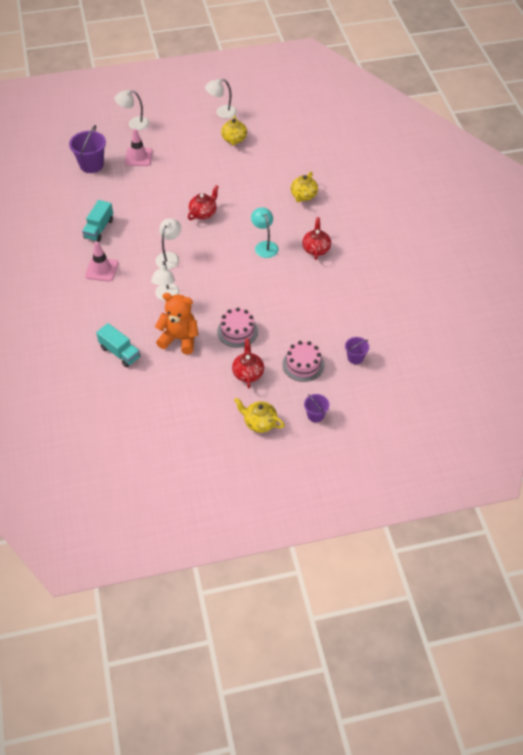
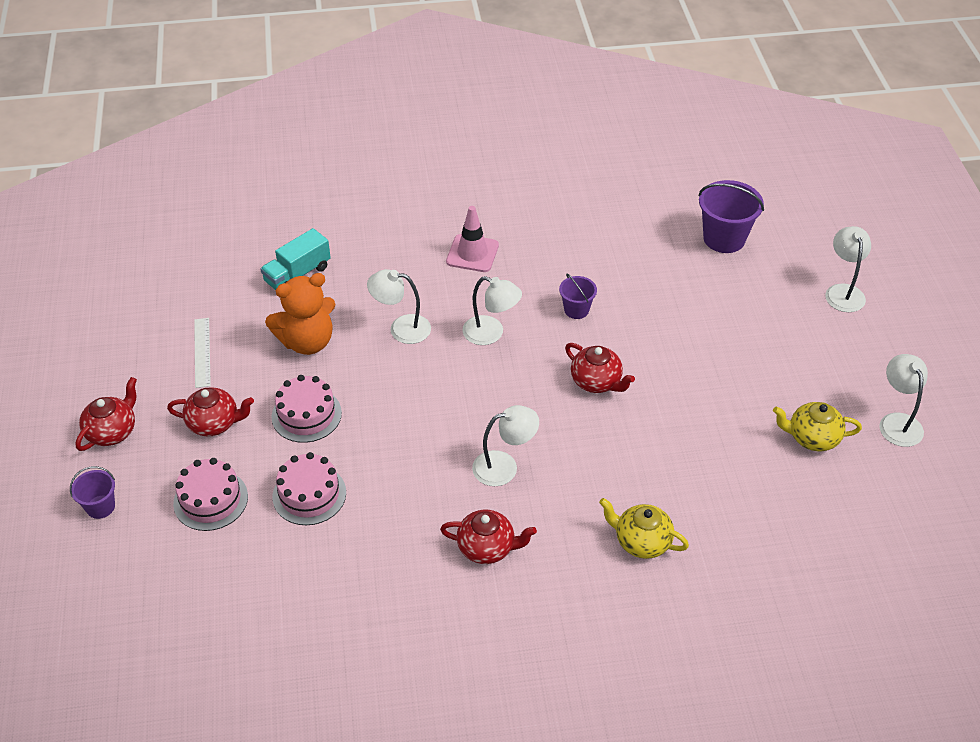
camera: 95 degrees right, 5 degrees down
turquoise truck [82,200,113,242] -> none
pink traffic cone [125,129,152,166] -> none
orange teddy bear [155,293,198,354] -> orange teddy bear turned 45 degrees clockwise [265,273,336,355]
yellow teapot [234,398,285,433] -> red teapot [75,377,137,451]
turquoise lamp [251,207,278,258] -> white lamp [472,405,539,486]
purple bucket [345,337,369,364] -> purple bucket moved to [559,273,597,319]
none -> white ruler [194,318,211,388]
none -> pink cake [272,452,346,525]

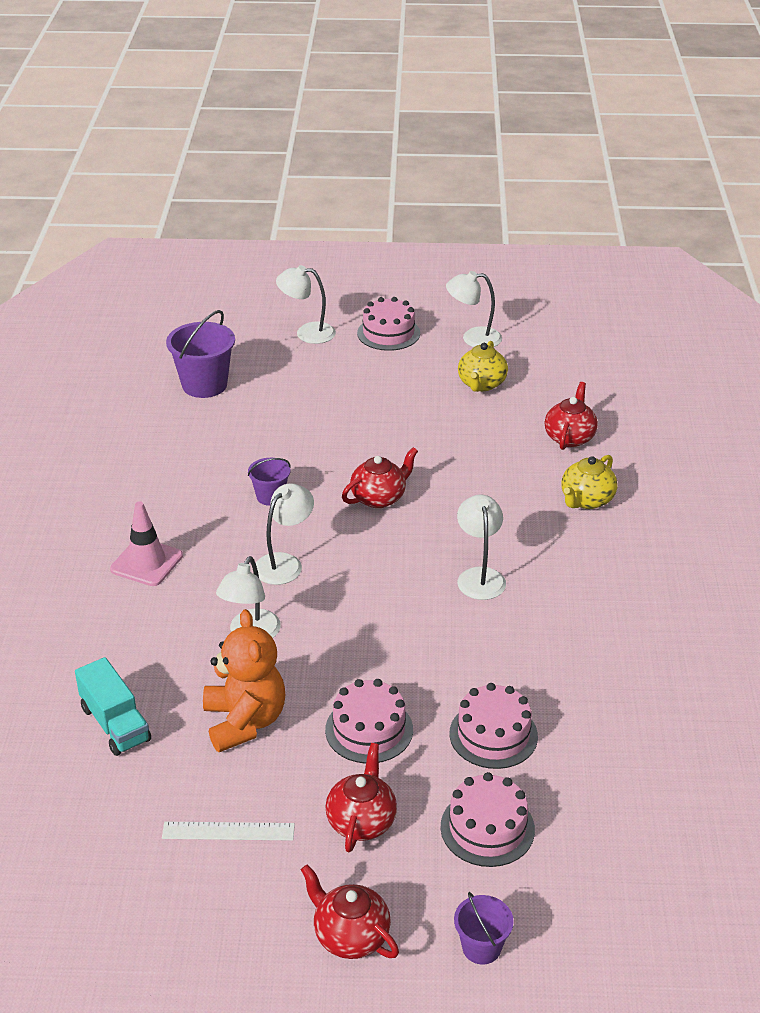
camera: 80 degrees left, 10 degrees down
red teapot [440,510,537,564] -> red teapot moved to [545,382,598,450]
none -> pink cake [357,297,420,351]

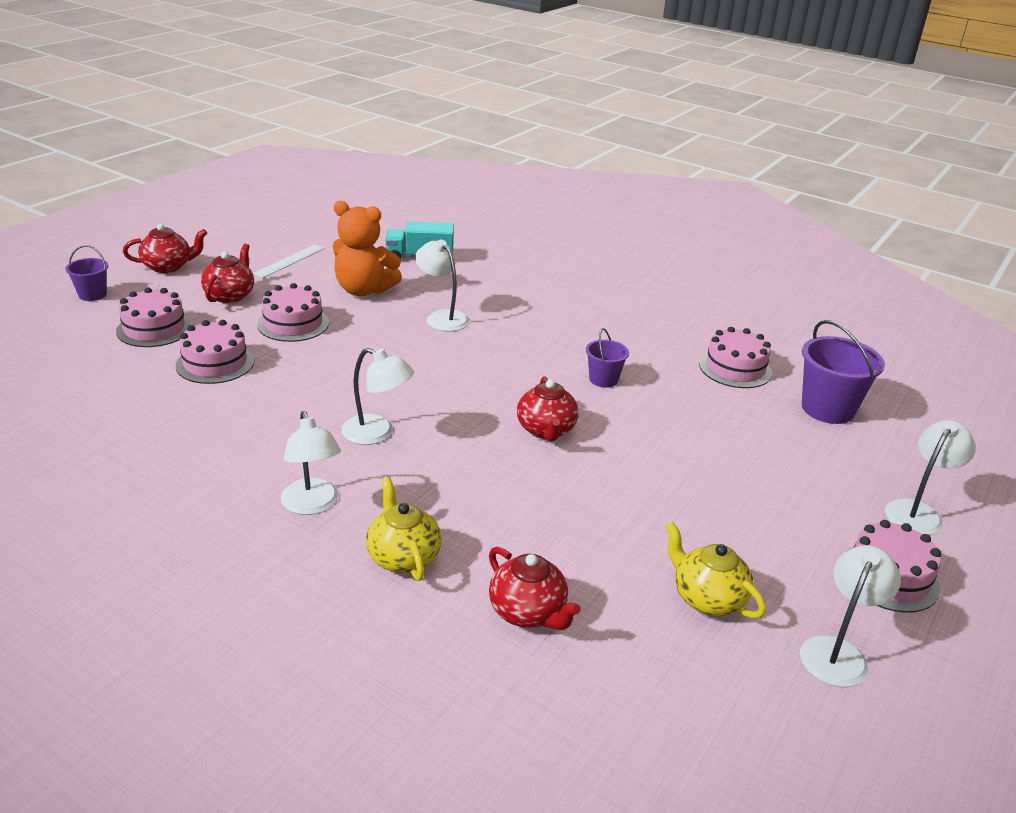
camera: 120 degrees right, 5 degrees down
pink traffic cone [110,501,183,586] -> none
white lamp [256,483,314,585] -> white lamp moved to [281,411,341,515]
red teapot [325,743,397,852] -> red teapot turned 120 degrees counterclockwise [201,244,254,303]
none -> pink cake [699,327,772,388]

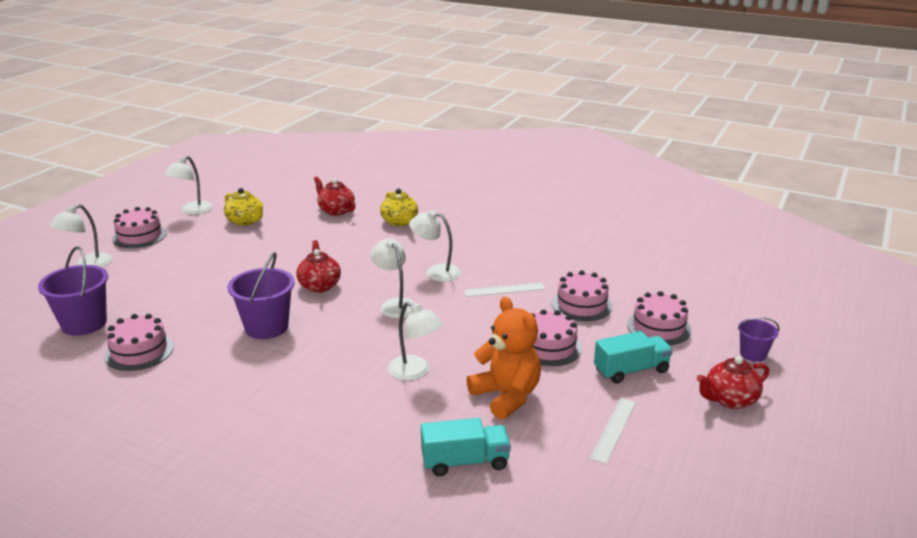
camera: 175 degrees right, 5 degrees down
red teapot [201,244,254,303] -> turquoise truck [594,331,673,384]
white lamp [281,411,341,515] -> white lamp moved to [371,238,416,318]
orange teddy bear [332,201,402,296] -> orange teddy bear turned 45 degrees clockwise [467,297,541,420]
purple bucket [586,328,629,388] -> purple bucket [228,252,294,339], size x1.77
none -> white ruler [464,283,545,297]

